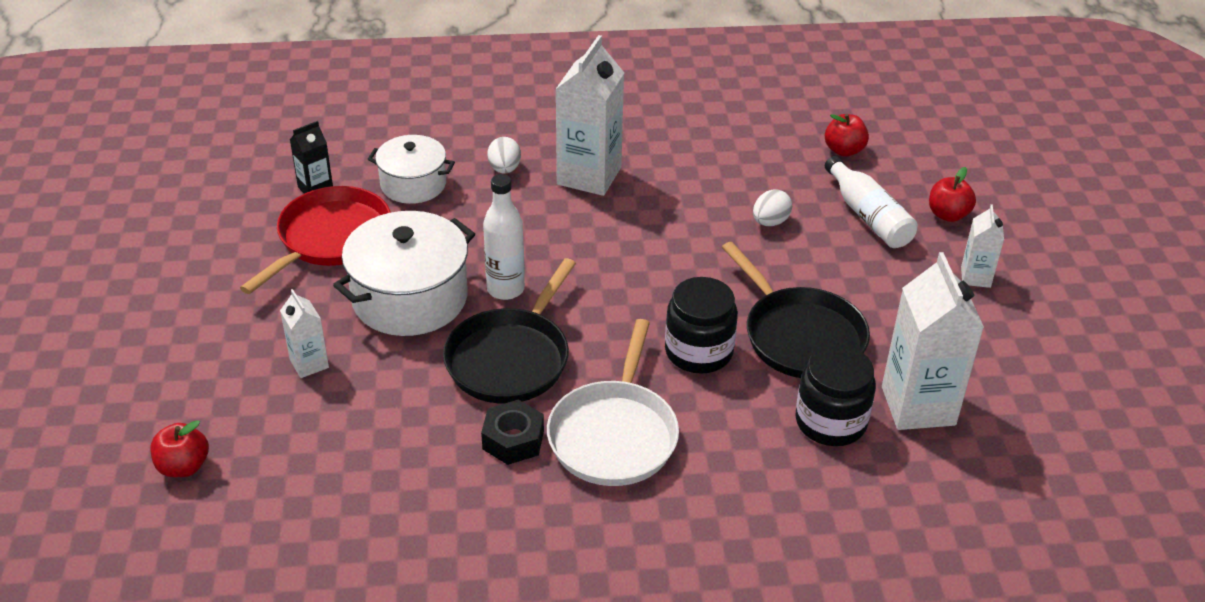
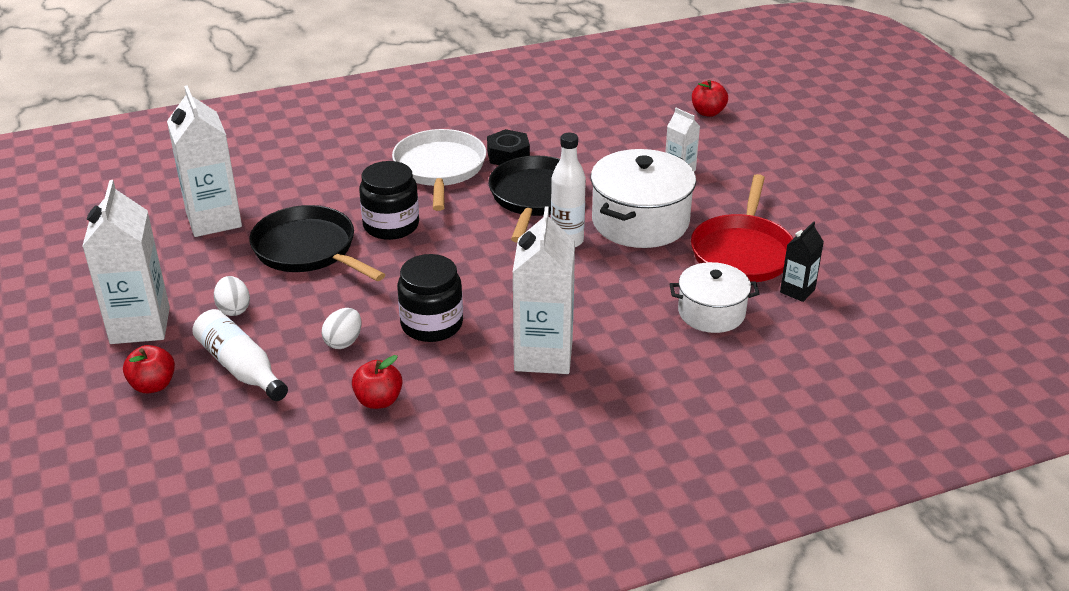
camera: 165 degrees right, 5 degrees down
white egg [487,137,521,174] -> white egg moved to [214,276,250,316]
black jar [795,345,876,446] -> black jar moved to [397,254,463,342]
red apple [825,114,869,157] -> red apple moved to [352,355,403,409]
white carton [961,204,1004,288] -> white carton [82,180,170,344], size x1.95

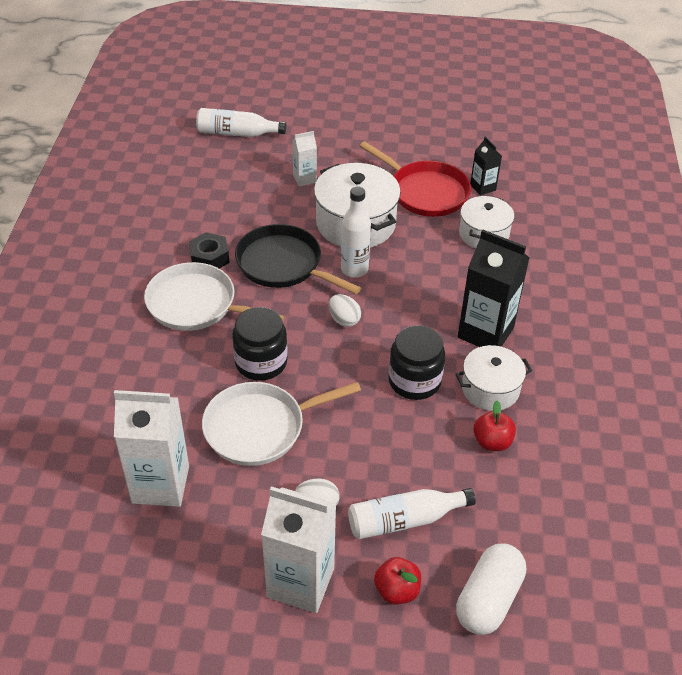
camera: 65 degrees left, 10 degrees up
black pan [249,205,385,281] -> white pan [202,382,361,466]
white egg [321,308,361,349] -> white egg moved to [329,294,361,327]
white carton [513,207,575,374] -> black carton [457,230,529,347]
red apple [692,80,728,117] -> white bottle [196,108,286,137]
none -> white pot [455,345,532,411]
none -> white capsule [456,543,526,635]

